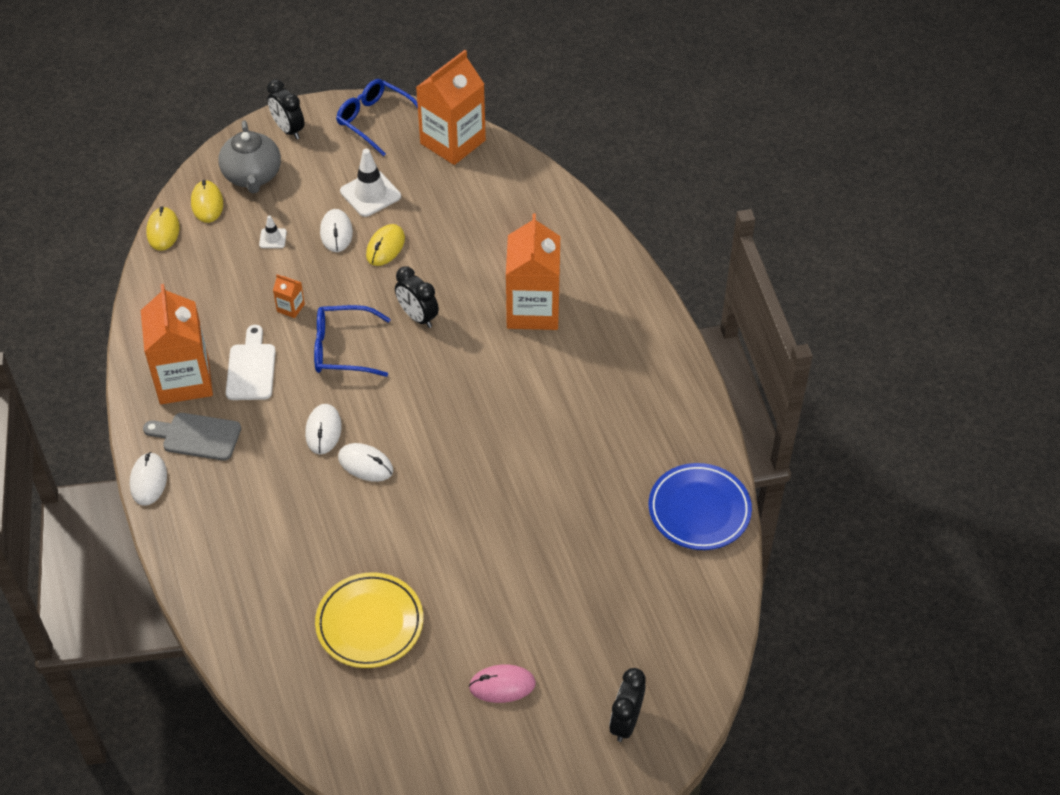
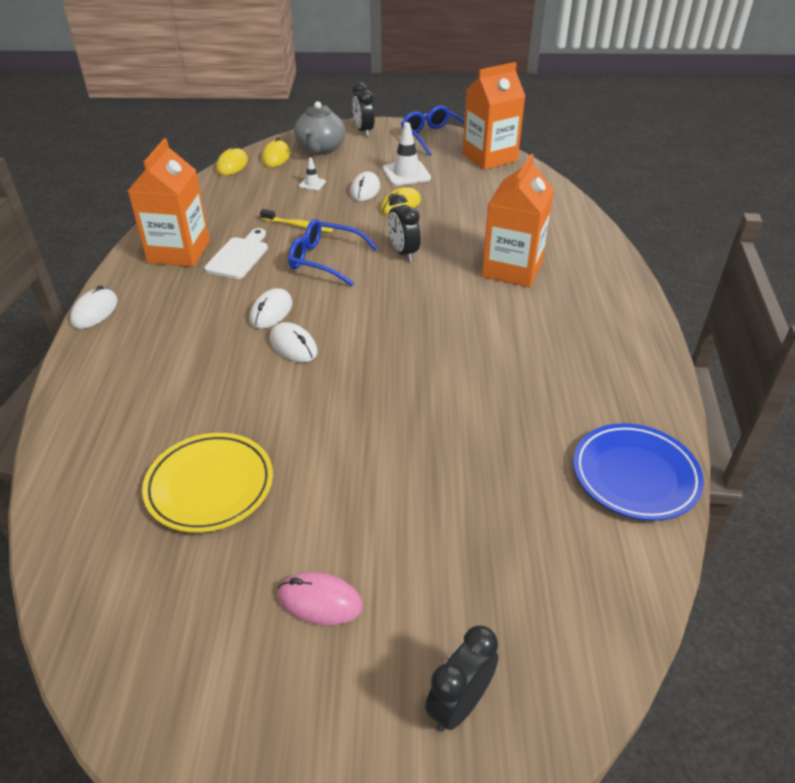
camera: 20 degrees right, 10 degrees down
grey cutting board [143,413,241,461] -> none
orange carton [273,274,305,318] -> yellow toothbrush [260,209,333,233]

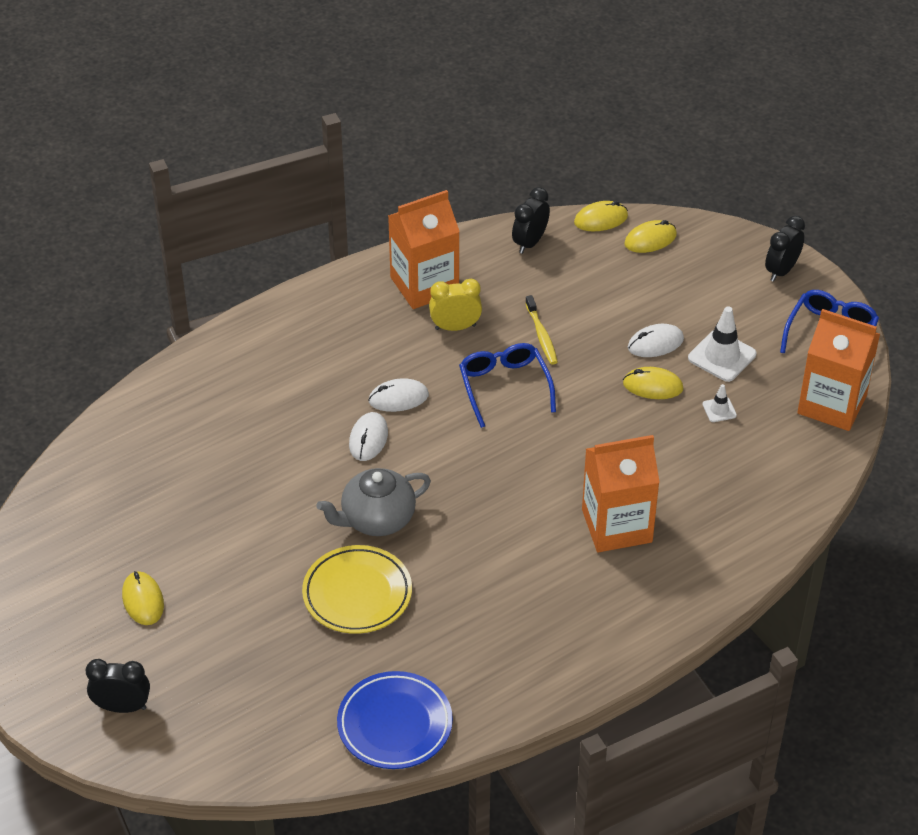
camera: 55 degrees right, 5 degrees up
white mouse [70,285,118,329] -> none
yellow plate [142,433,273,533] -> yellow plate moved to [302,545,412,634]
white cutting board [204,228,268,279] -> yellow clock [429,279,482,331]
pink mouse [277,572,363,625] -> yellow mouse [122,571,164,625]
grey teapot [294,101,345,155] -> grey teapot moved to [316,468,431,536]
white traffic cone [299,158,326,191] -> white traffic cone moved to [702,384,737,422]
black clock [388,194,421,261] -> black clock moved to [512,187,550,254]

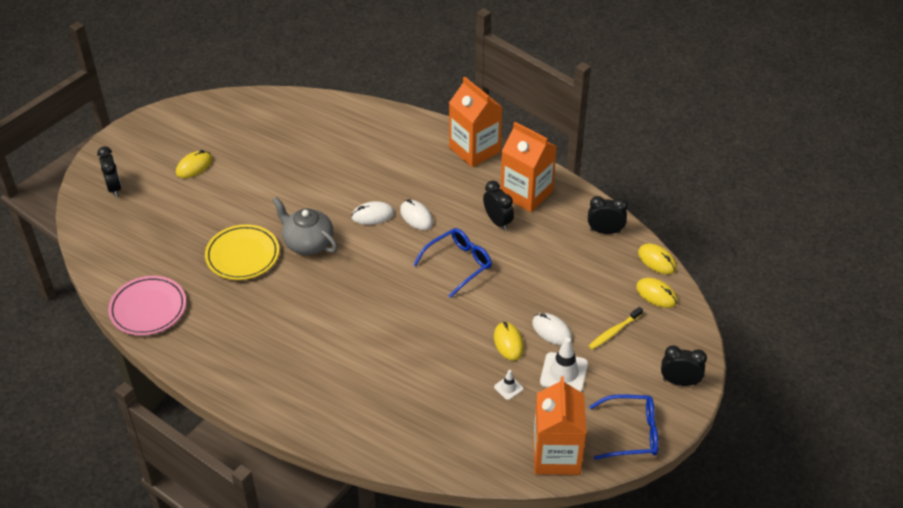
camera: 65 degrees right, 0 degrees up
blue plate [337,671,453,769] -> pink plate [108,276,186,336]
yellow clock [429,279,482,331] -> black clock [483,181,514,231]
yellow toothbrush [525,295,558,365] -> yellow toothbrush moved to [589,307,643,350]
orange carton [582,435,660,552] -> orange carton moved to [449,77,502,167]

